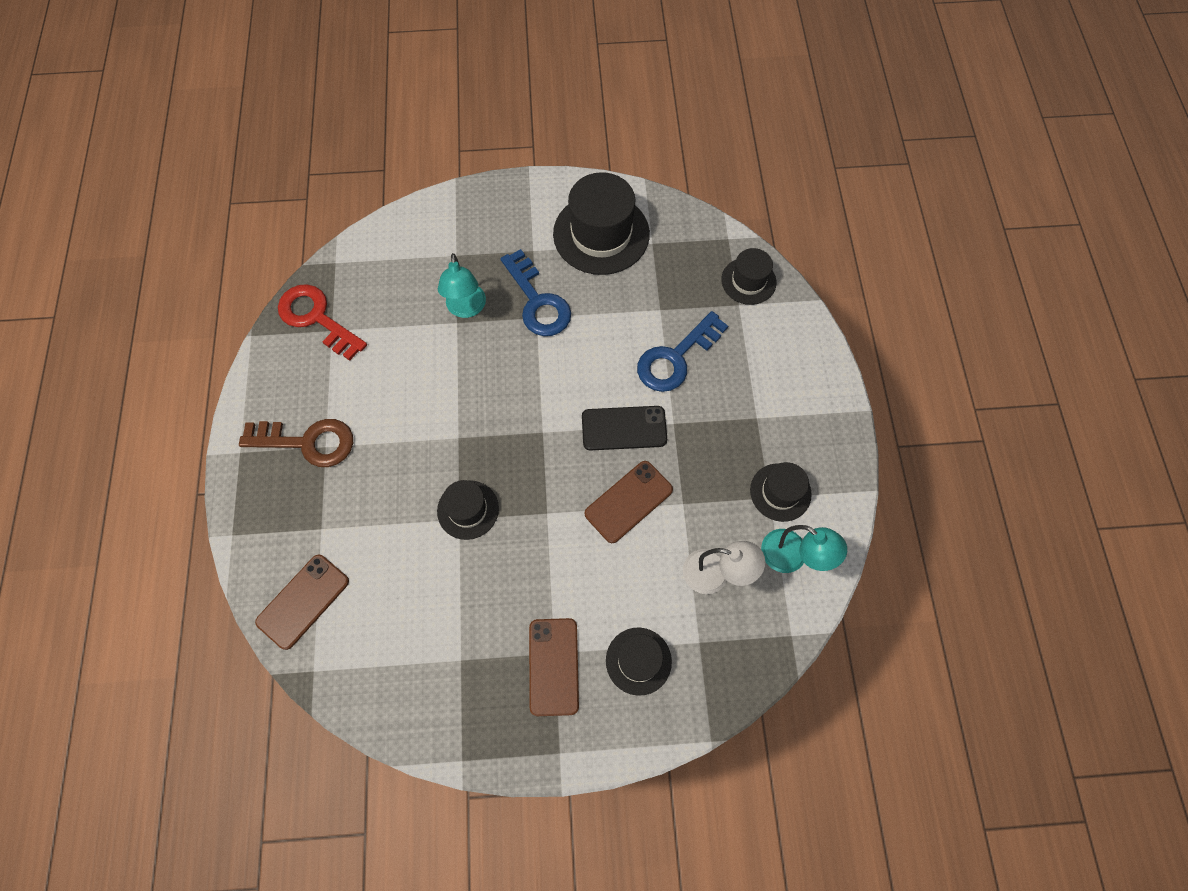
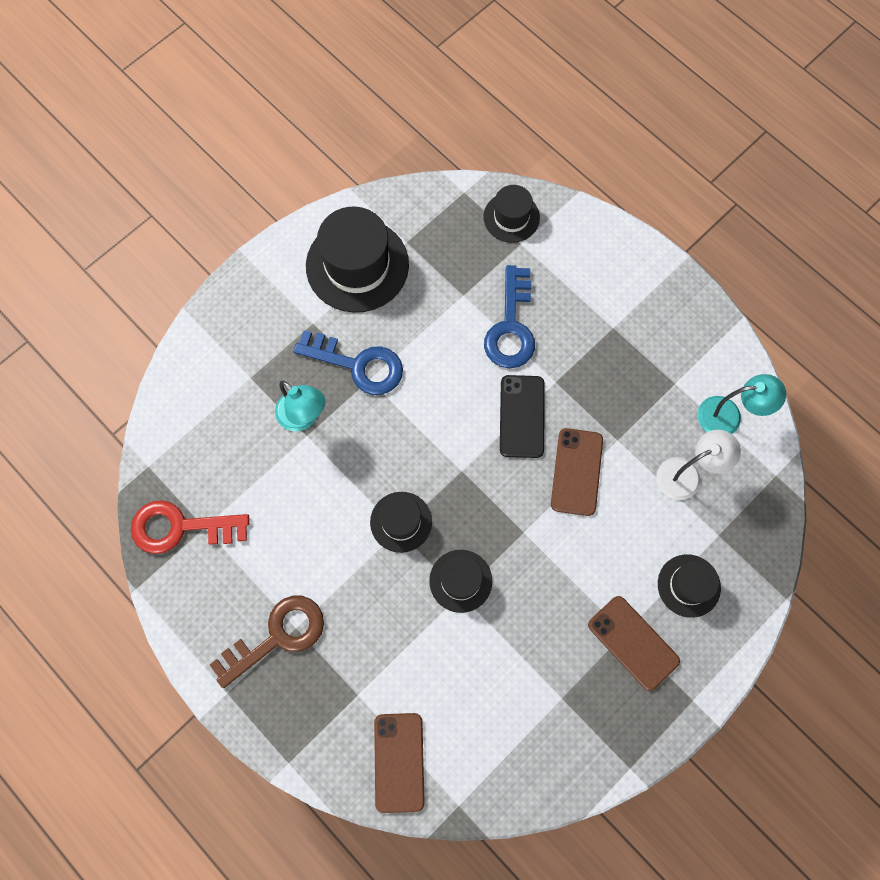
camera: 40 degrees left, 5 degrees up
black phone [582,406,667,451] -> black phone turned 45 degrees counterclockwise [500,375,545,458]
black hat [750,462,812,522] -> black hat moved to [370,492,432,553]

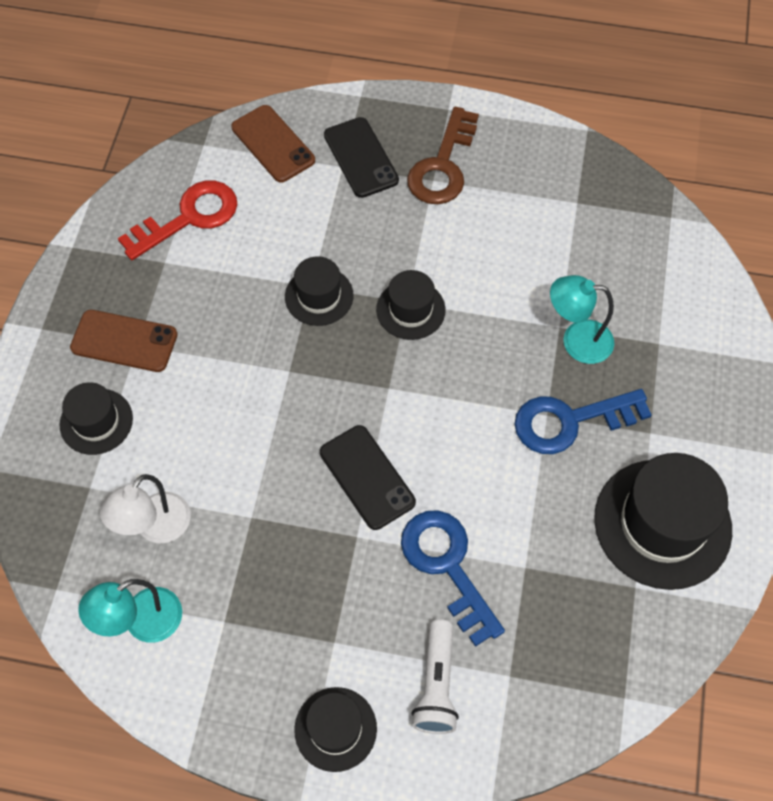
camera: 145 degrees right, 10 degrees down
red key [131,500,250,554] -> red key moved to [118,181,238,260]
black hat [483,185,540,243] -> black hat moved to [294,687,377,772]
brown phone [551,428,603,516] -> none
none -> black phone [324,117,399,198]
none -> white flashlight [411,619,459,734]

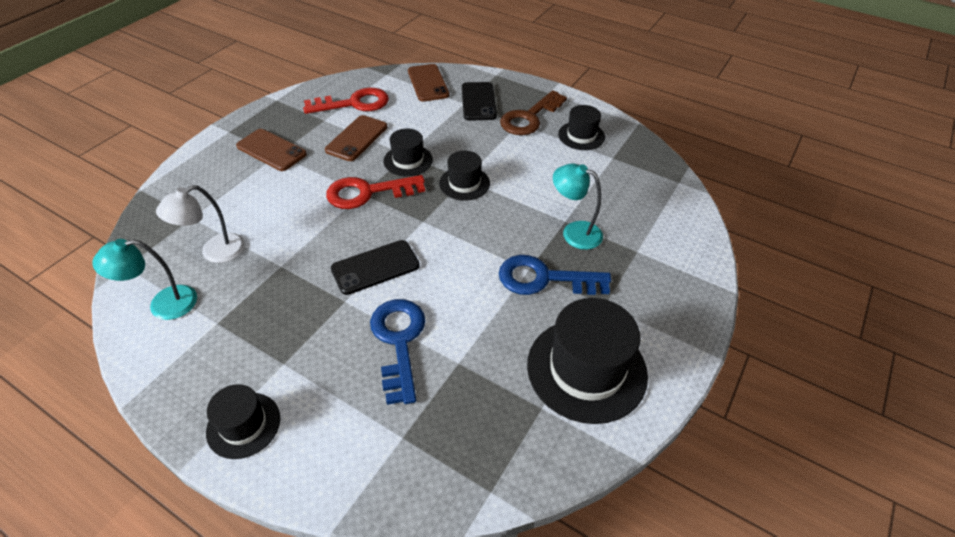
camera: 20 degrees right, 15 degrees down
black hat [59,382,133,455] -> black hat moved to [558,105,605,150]
black phone [320,425,416,530] -> black phone turned 75 degrees clockwise [331,240,420,295]
white flashlight [411,619,459,734] -> none
none -> brown phone [325,115,387,161]
none -> red key [326,175,425,209]

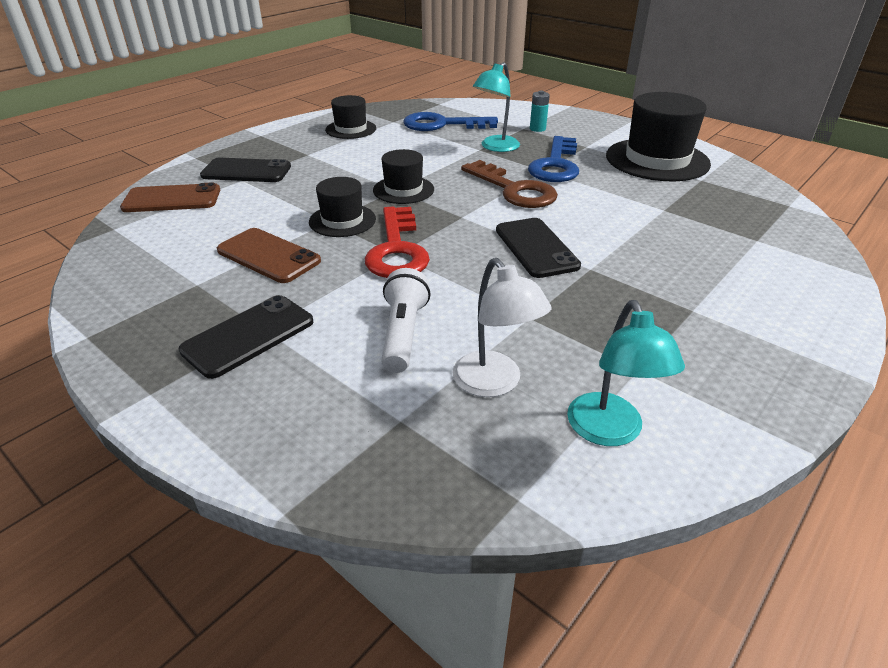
camera: 80 degrees left, 10 degrees down
black hat [206,384,280,459] -> none
brown phone [236,129,307,171] -> black phone [179,295,313,379]
red key [303,88,389,114] -> none
blue key [370,299,426,405] -> blue key moved to [403,112,498,131]
brown key [500,90,567,135] -> brown key moved to [461,160,558,208]
none -> white flashlight [381,268,430,373]
none -> turquoise battery [530,91,550,132]

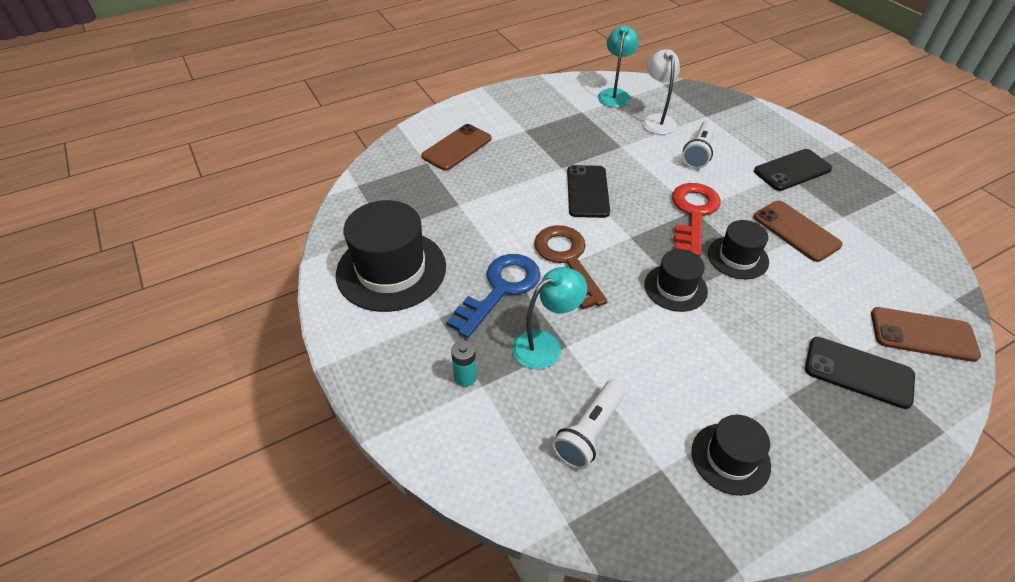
camera: 160 degrees left, 10 degrees up
blue key [403,112,498,131] -> white flashlight [552,379,626,469]
none -> brown phone [421,124,491,171]

